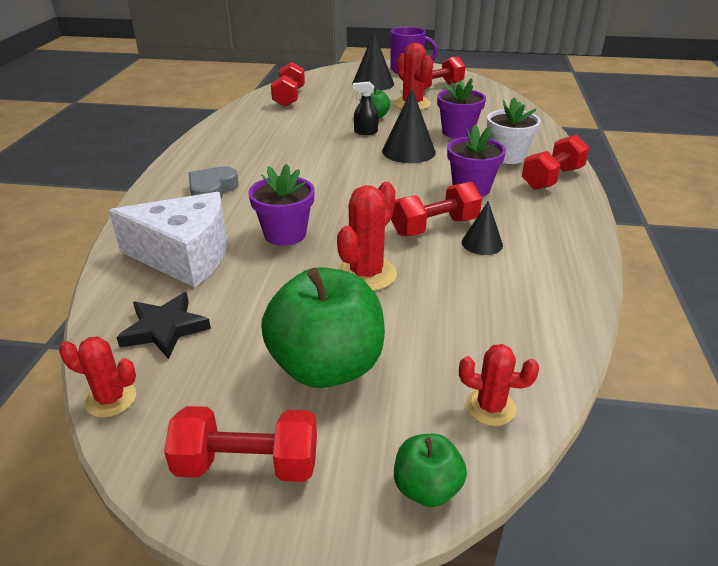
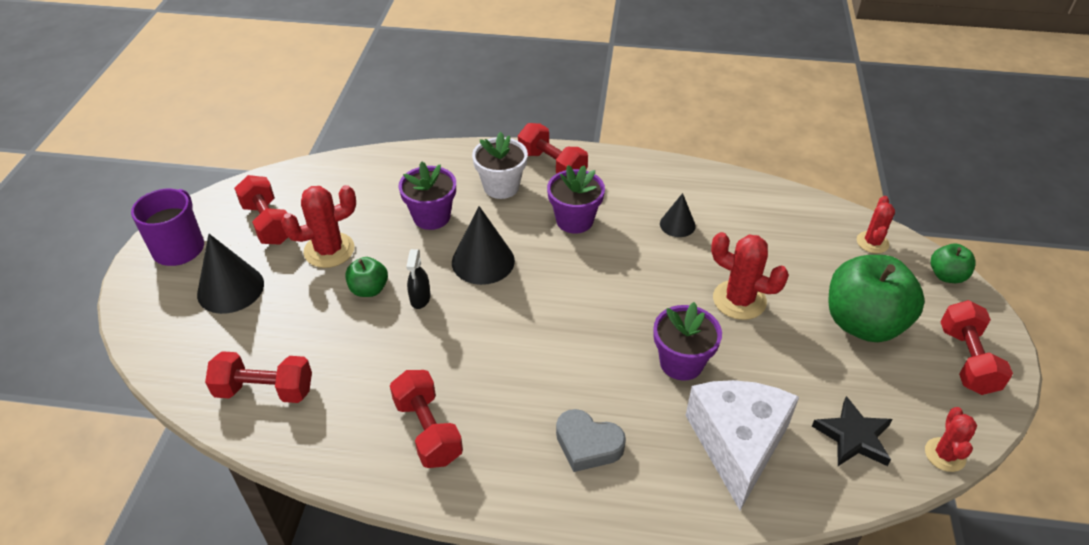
camera: 90 degrees left, 10 degrees up
red dumbbell [391,182,482,236] -> red dumbbell moved to [390,370,463,468]

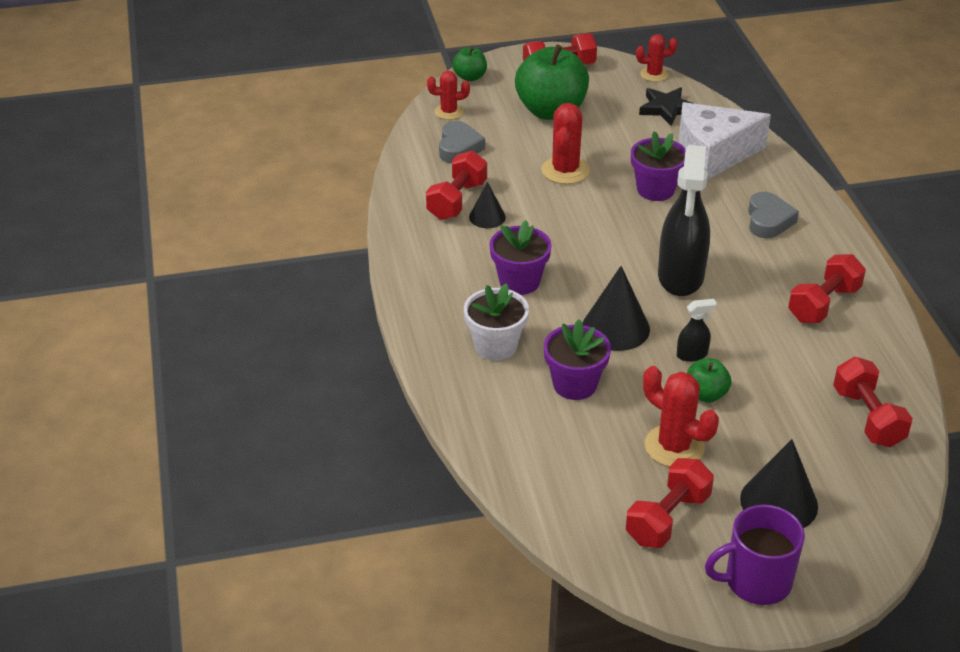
camera: 110 degrees left, 5 degrees down
red dumbbell [518,123,588,174] -> red dumbbell moved to [426,151,487,220]
none -> grey heart [439,121,485,163]
none -> black spray bottle [658,145,710,296]

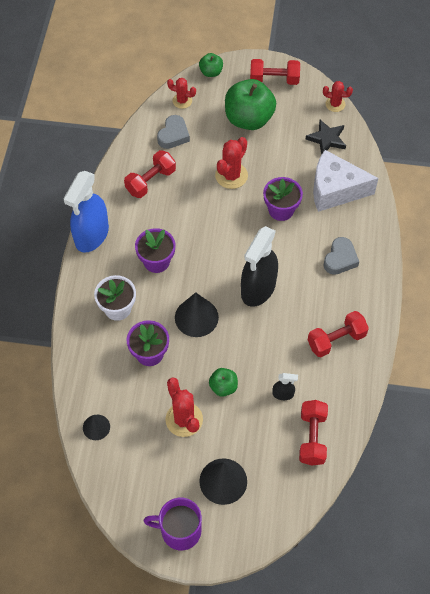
camera: 20 degrees right, 20 degrees up
black cone [469,182,506,228] -> black cone moved to [83,415,110,440]
red dumbbell [626,458,714,548] -> none
black spray bottle [677,299,717,362] -> black spray bottle moved to [272,373,298,400]
none -> blue spray bottle [63,171,109,253]

